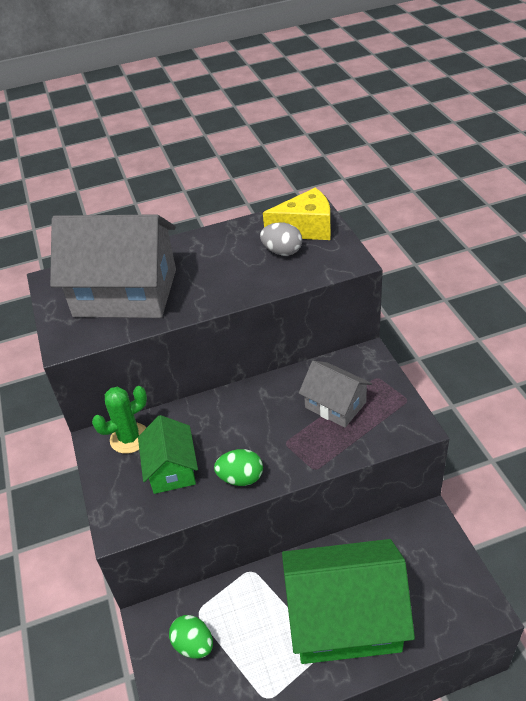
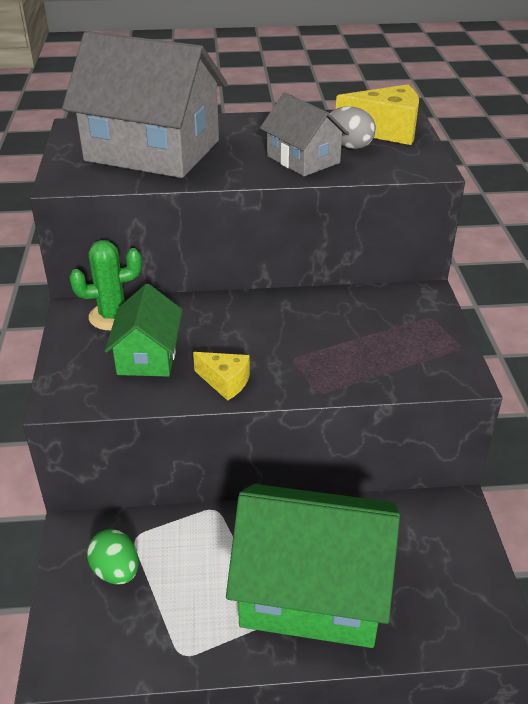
camera: 10 degrees right, 5 degrees down
green egg [214,449,263,486] -> yellow cheese [193,352,250,401]
grey house [299,361,372,428] -> grey house moved to [260,92,349,176]

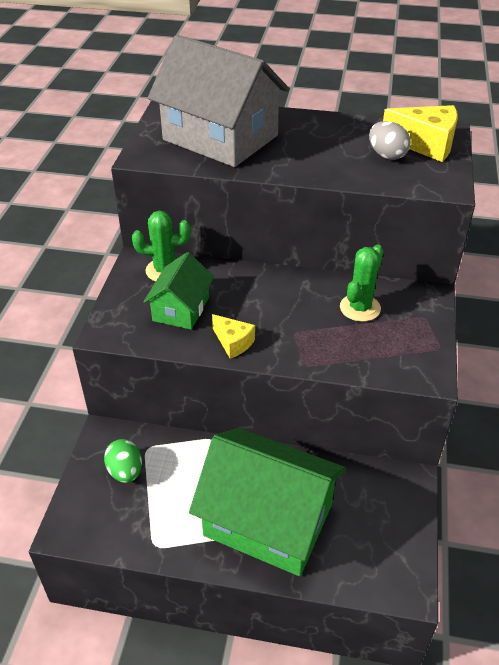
camera: 15 degrees right, 5 degrees up
grey house [260,92,349,176] -> none
none -> green cactus [340,245,384,322]

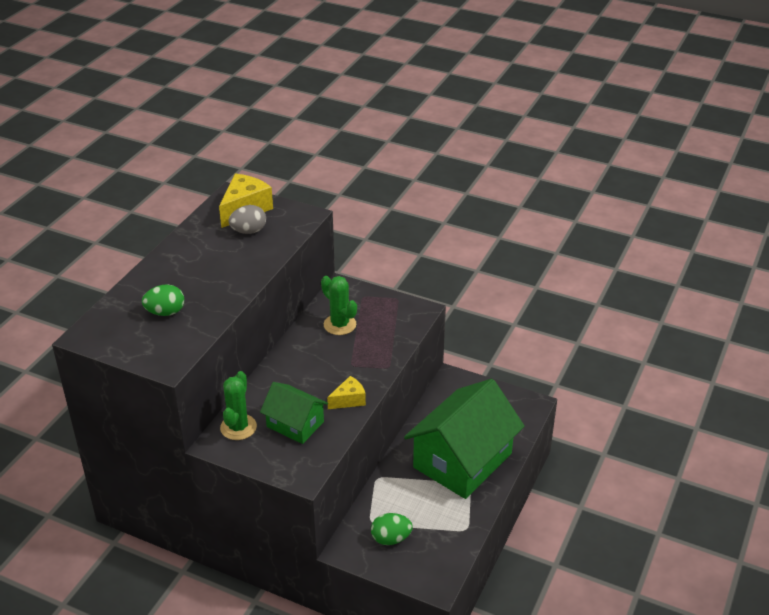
camera: 75 degrees left, 5 degrees down
grey house [148,34,289,167] -> green egg [142,284,184,316]

